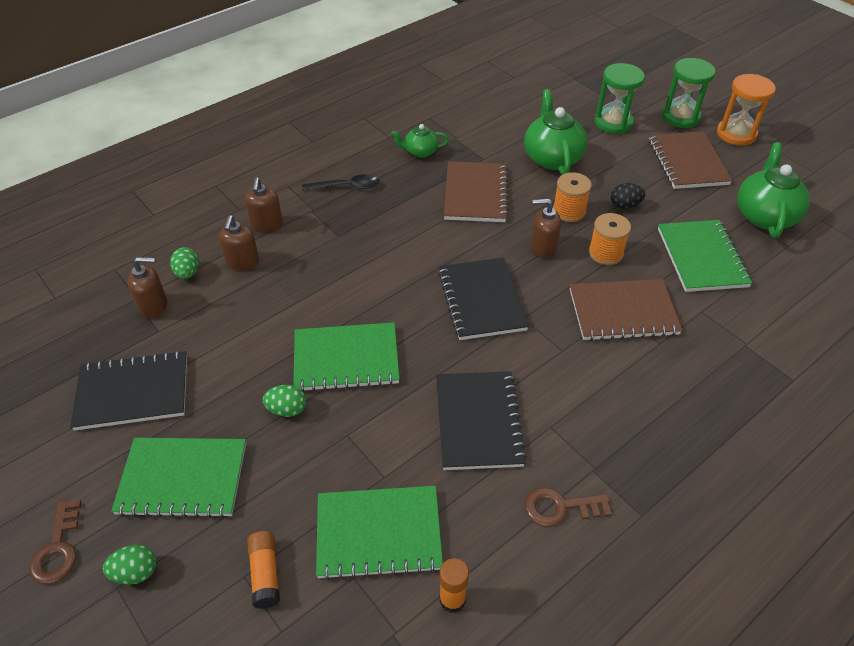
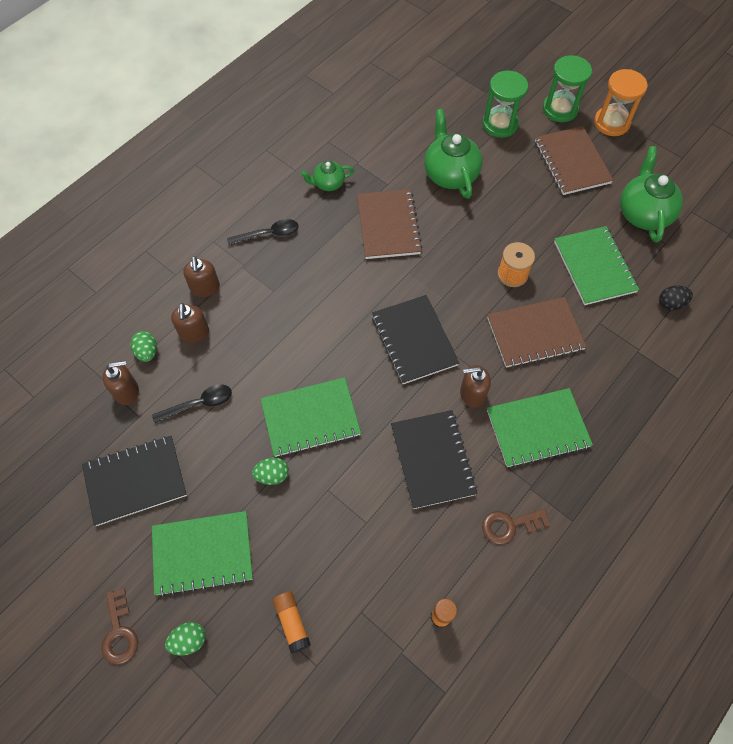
camera: 10 degrees left, 15 degrees up
green notebook [316,486,443,580] -> green notebook moved to [487,388,593,468]
brown soap dispenser [531,199,561,258] -> brown soap dispenser moved to [460,365,491,408]
orange spool [553,172,592,222] -> none
black egg [611,183,645,209] -> black egg moved to [659,286,693,310]
none -> black spoon [152,384,232,423]

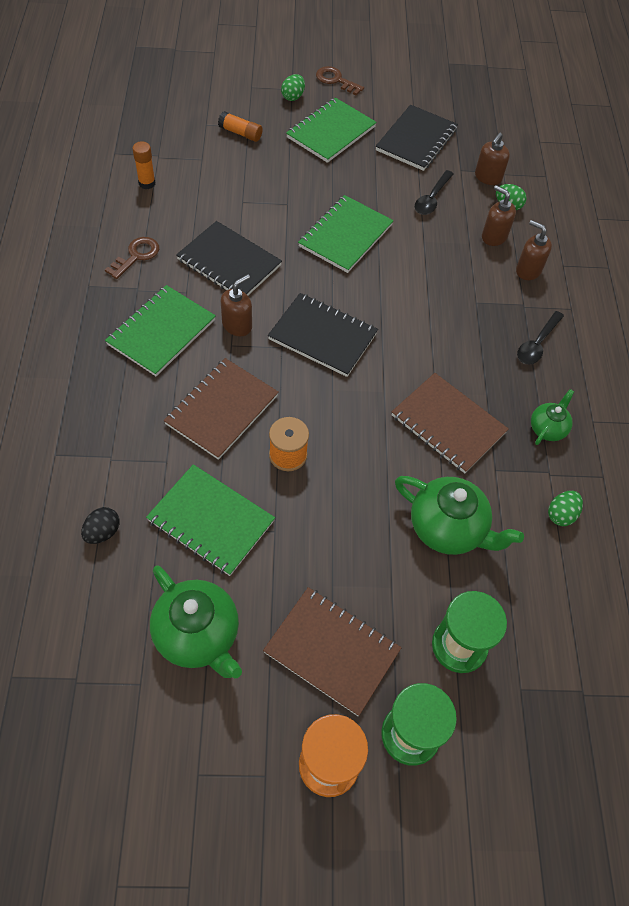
camera: 135 degrees right, 5 degrees down
green egg [252,457,289,485] -> green egg moved to [548,491,583,526]

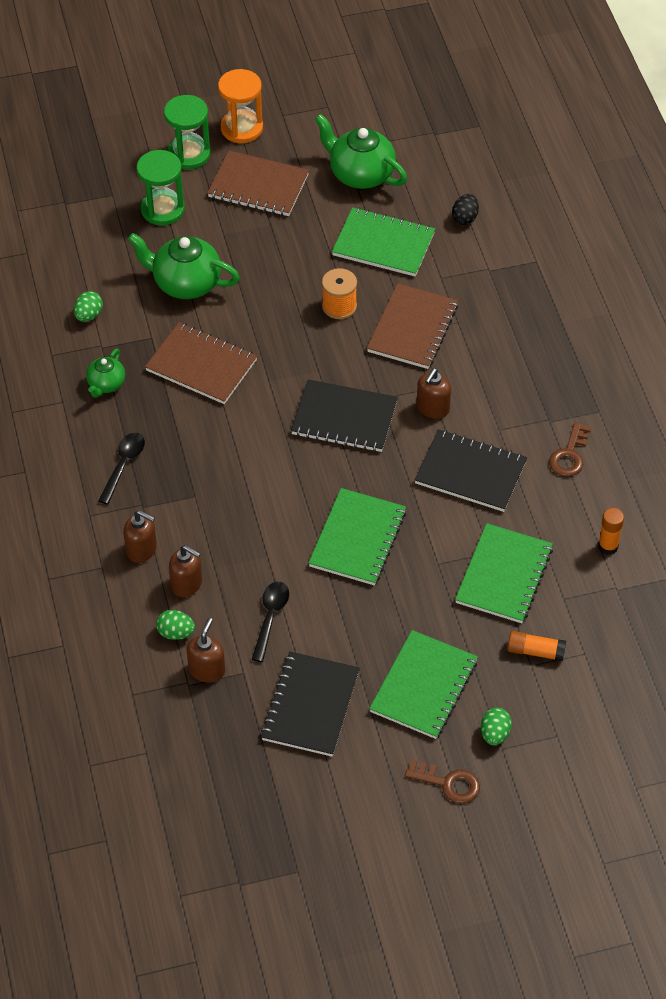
camera: 170 degrees right, 5 degrees down
green notebook [105,285,216,376] -> green notebook moved to [455,523,553,623]

